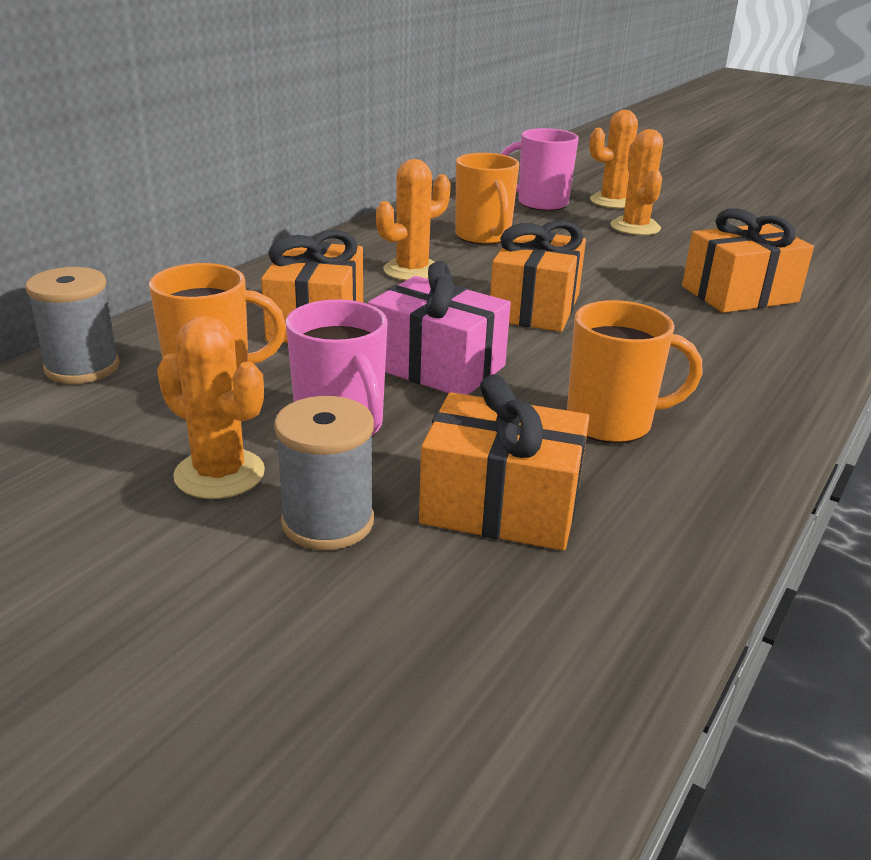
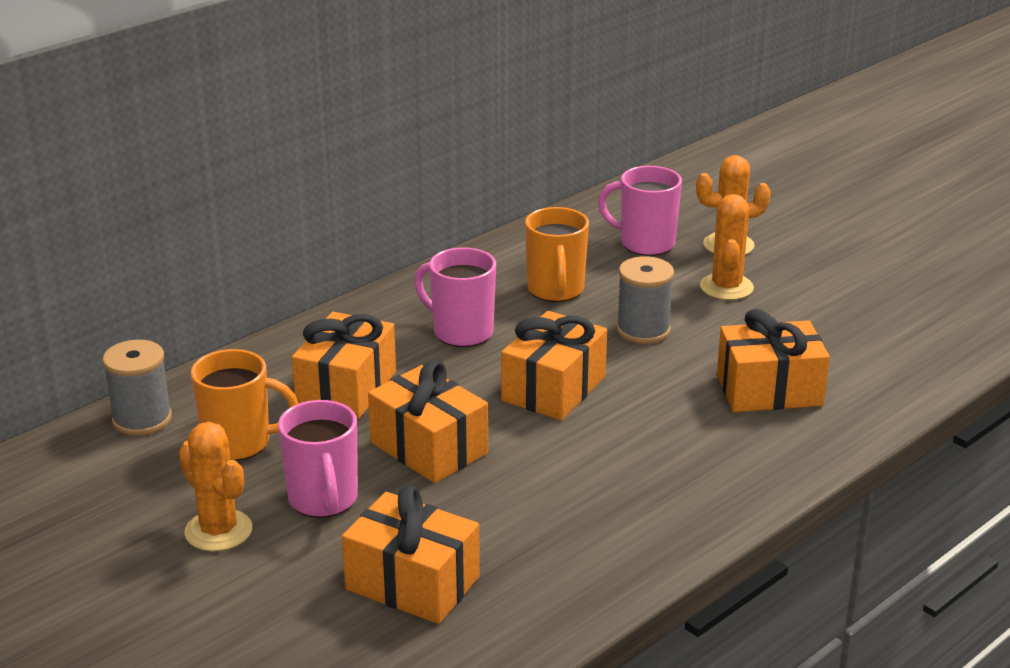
camera: 15 degrees right, 0 degrees up
grey spool [274,396,374,550] -> grey spool moved to [616,256,674,344]
pink gift [368,261,511,395] -> orange gift [368,360,488,483]
orange cactus [376,159,451,281] -> pink mug [414,247,496,347]
orange mug [567,300,702,444] -> none

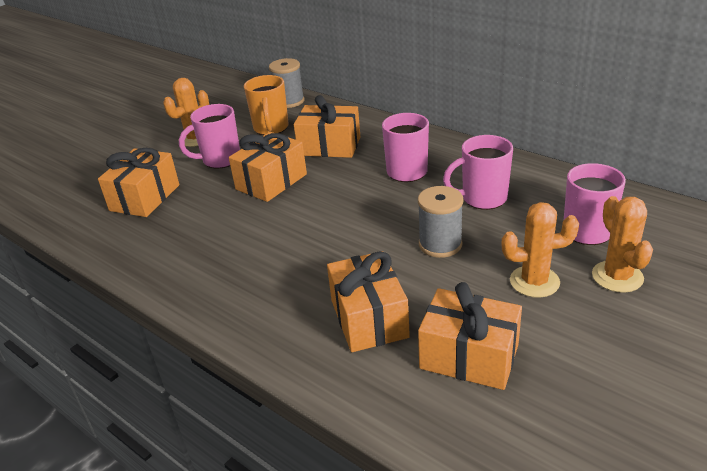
camera: 85 degrees right, 5 degrees up
orange gift [501,311,607,420] -> orange gift moved to [418,282,522,390]
orange mug [525,207,589,302] -> pink mug [443,135,513,210]

